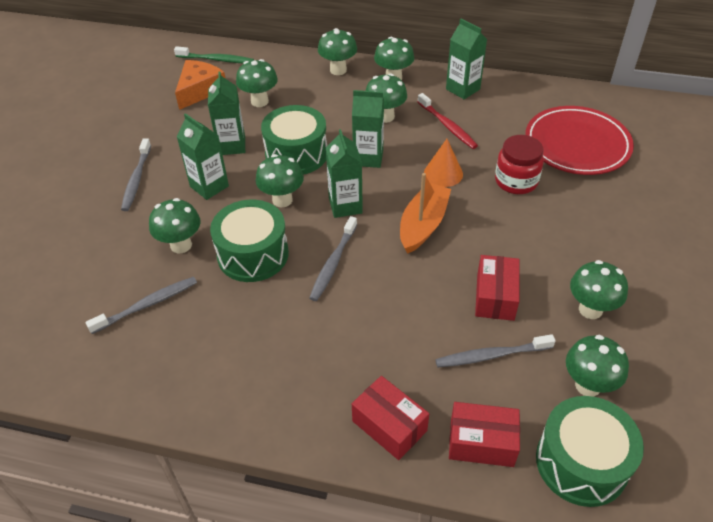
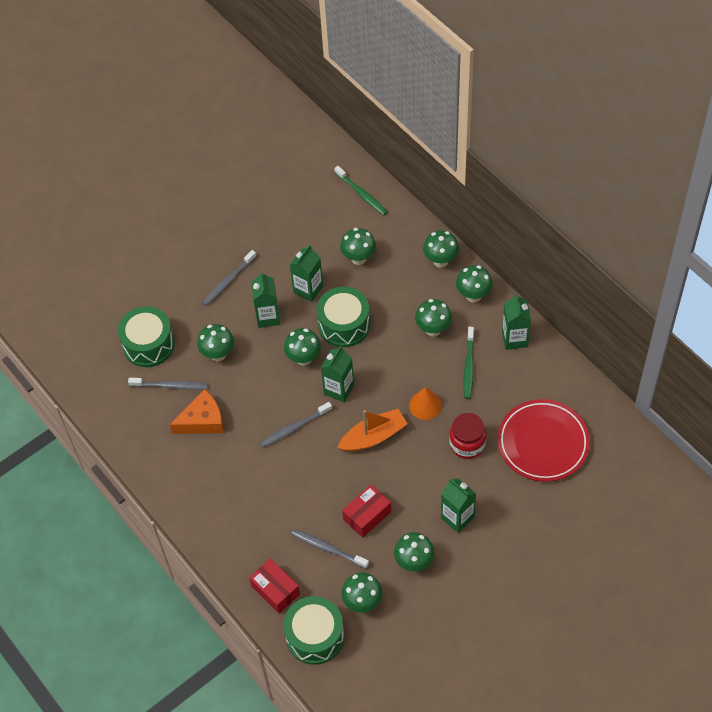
camera: 40 degrees right, 10 degrees up
orange cheese [175,60,225,110] -> orange cheese moved to [170,389,224,434]
green drum [210,200,289,282] -> green drum moved to [118,306,175,367]
green carton [352,90,384,168] -> green carton moved to [441,478,476,533]
red box [352,376,429,460] -> none
red toothbrush [417,93,478,149] -> green toothbrush [464,327,474,399]

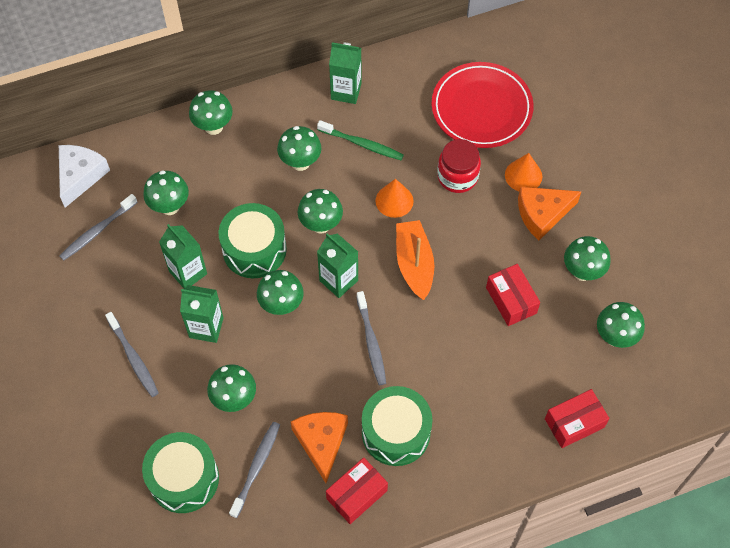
camera: 75 degrees left, 5 degrees up
green drum [284,596,344,665] -> green drum moved to [362,386,433,466]
grey toothbrush [292,529,369,569] -> grey toothbrush moved to [59,194,137,261]
green toothbrush [334,166,387,215] -> white cheese [59,145,110,208]
green carton [441,478,476,533] -> orange cheese [518,187,582,240]
green mushroom [456,265,493,303] -> green mushroom moved to [298,189,343,233]
none -> red box [326,457,388,524]
none -> orange cone [505,153,542,191]

